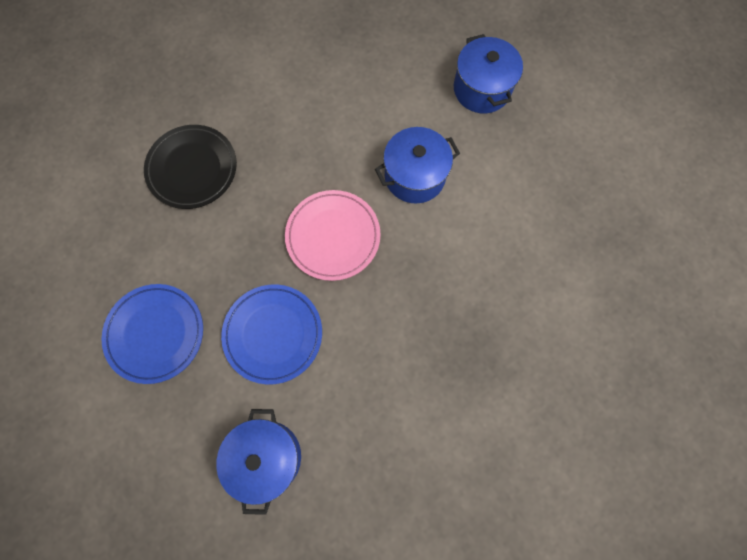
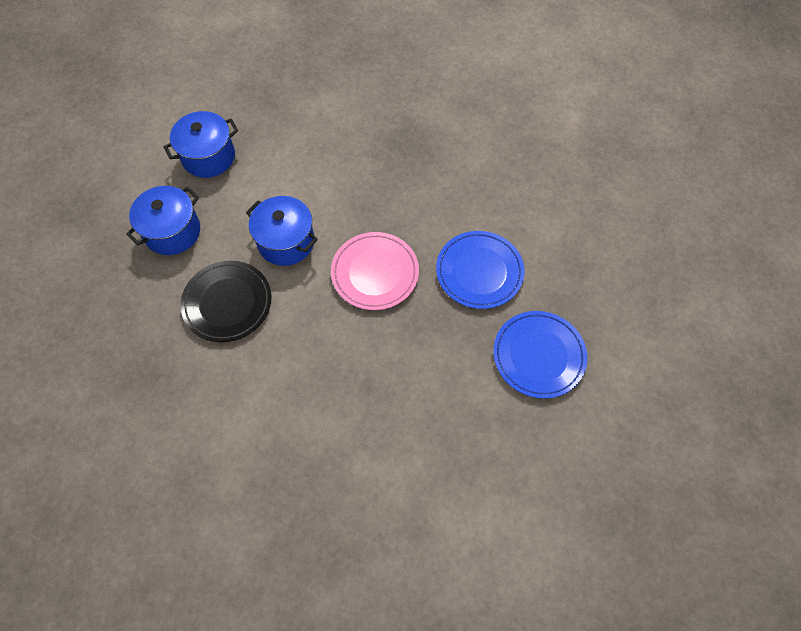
camera: 120 degrees left, 10 degrees down
black plate [144,125,237,209] -> black plate moved to [180,261,271,342]
blue pot [216,409,301,515] -> blue pot moved to [164,111,238,178]

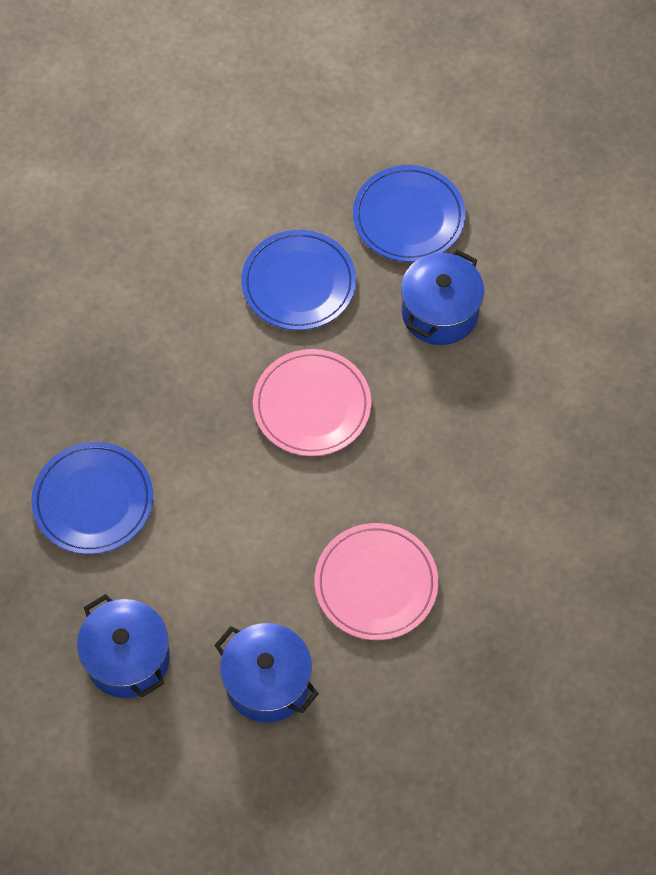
camera: 95 degrees left, 0 degrees up
black plate [180,261,271,342] -> pink plate [314,523,438,640]
blue pot [246,196,318,266] -> blue pot moved to [401,250,484,345]
none -> blue plate [31,442,153,554]

